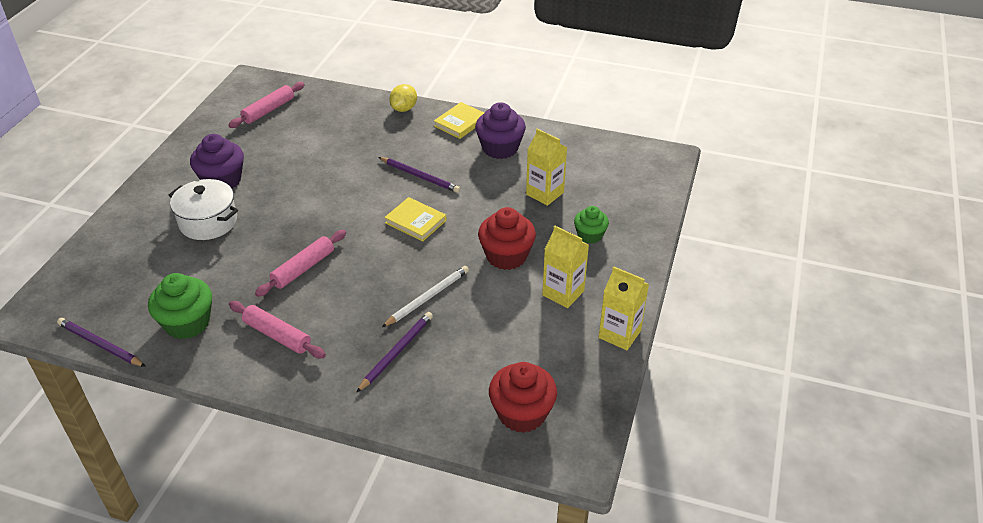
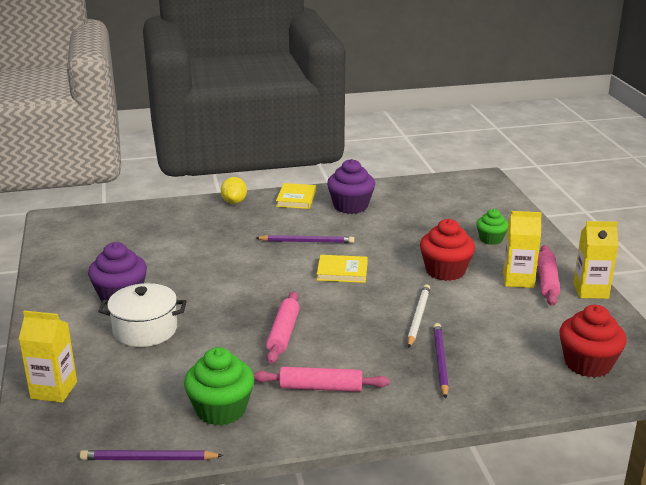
camera: 30 degrees left, 15 degrees down
pink rolling pin [228,82,305,128] -> pink rolling pin moved to [538,245,560,306]
yellow carton [526,129,567,206] -> yellow carton moved to [19,311,77,403]

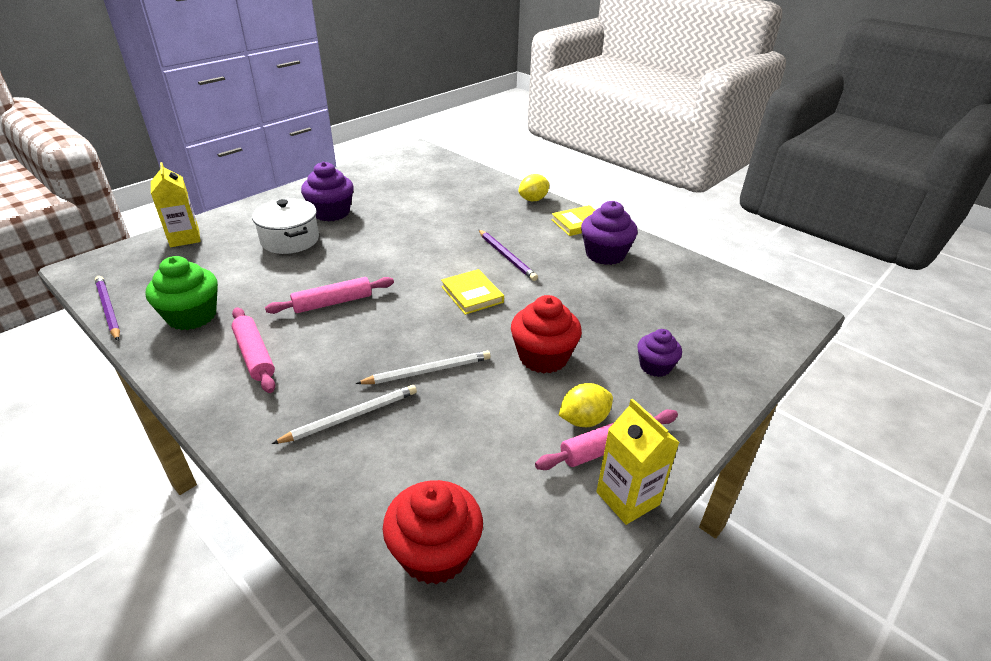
camera: 55 degrees right, 10 degrees up
purple pencil [433,323,449,399] -> white pencil [272,385,417,444]
green cupcake [476,209,508,245] -> purple cupcake [637,329,682,377]
yellow carton [503,211,542,288] -> yellow lemon [559,383,613,427]

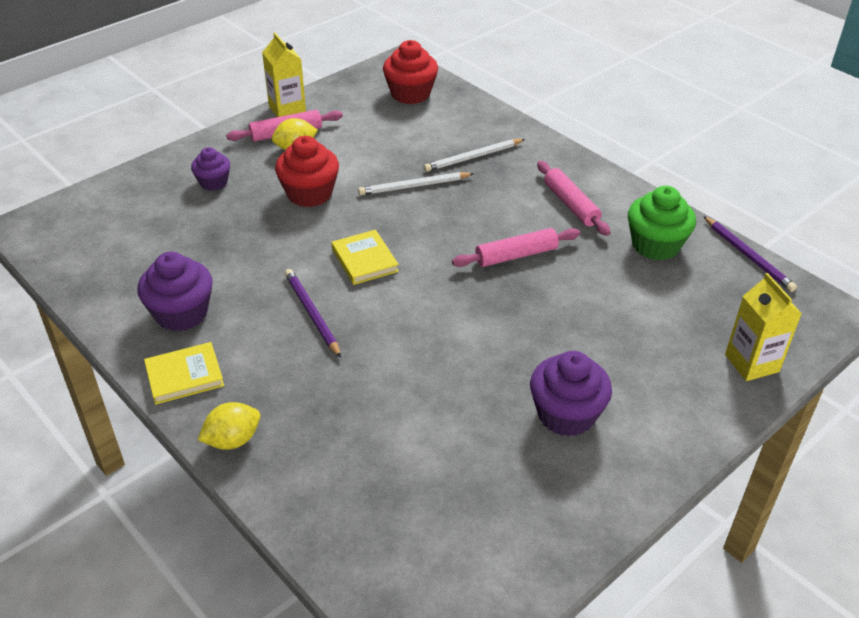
camera: 175 degrees left, 5 degrees up
white pot [252,199,319,254] -> none

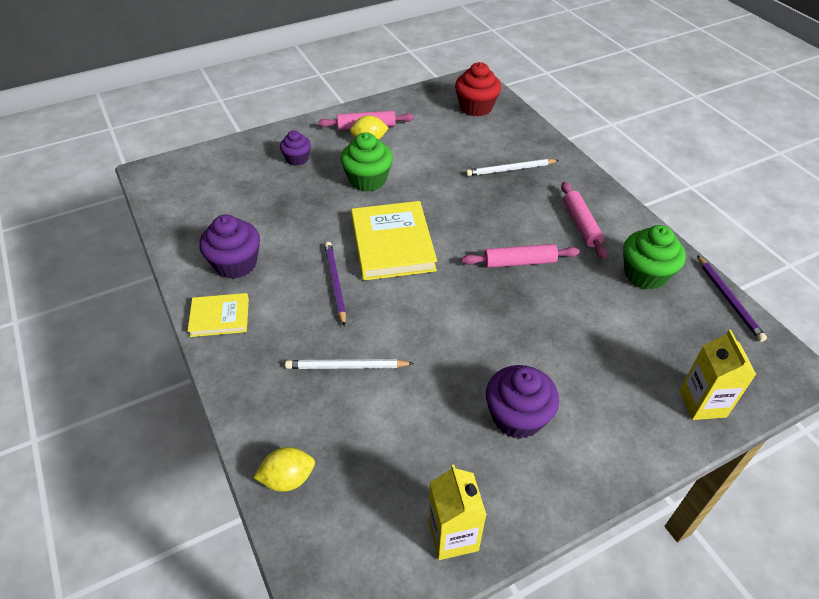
camera: 15 degrees right, 5 degrees up
yellow lemon [198,402,260,450] -> yellow lemon moved to [253,447,315,492]
yellow carton [262,32,306,117] -> yellow carton moved to [428,465,487,560]
red cupcake [275,136,339,207] -> green cupcake [340,132,393,192]
yellow book [332,230,399,285] -> yellow book [351,201,437,281], size x1.79
white pencil [358,172,474,195] -> white pencil moved to [285,359,414,369]

